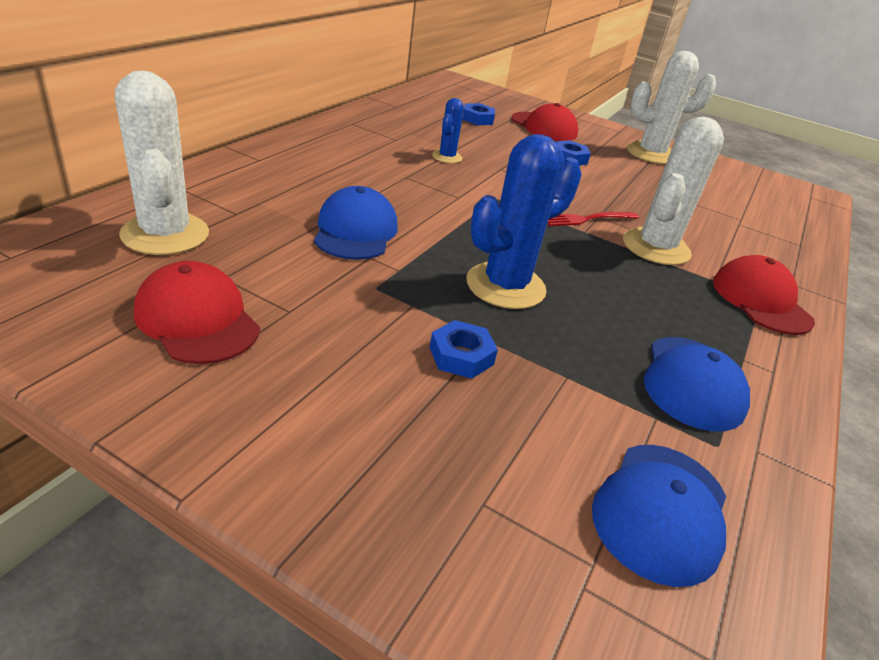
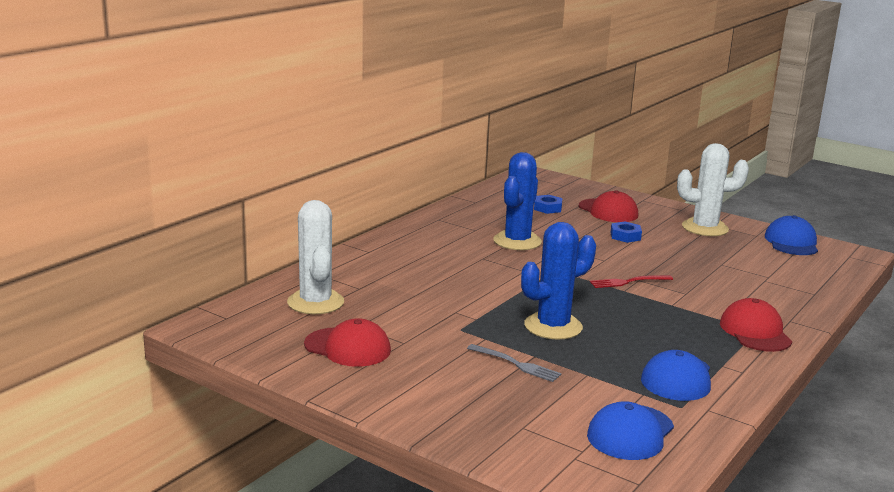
camera: 10 degrees right, 15 degrees down
red cap [134,261,260,364] -> red cap turned 150 degrees clockwise [304,318,391,367]
blue cap [314,186,398,260] -> blue cap moved to [765,215,818,255]
blue nut [430,320,498,379] -> grey fork [467,344,562,382]
blue cactus [432,98,464,163] -> blue cactus [493,152,542,250], size x1.92
white cactus [623,117,724,265] -> none

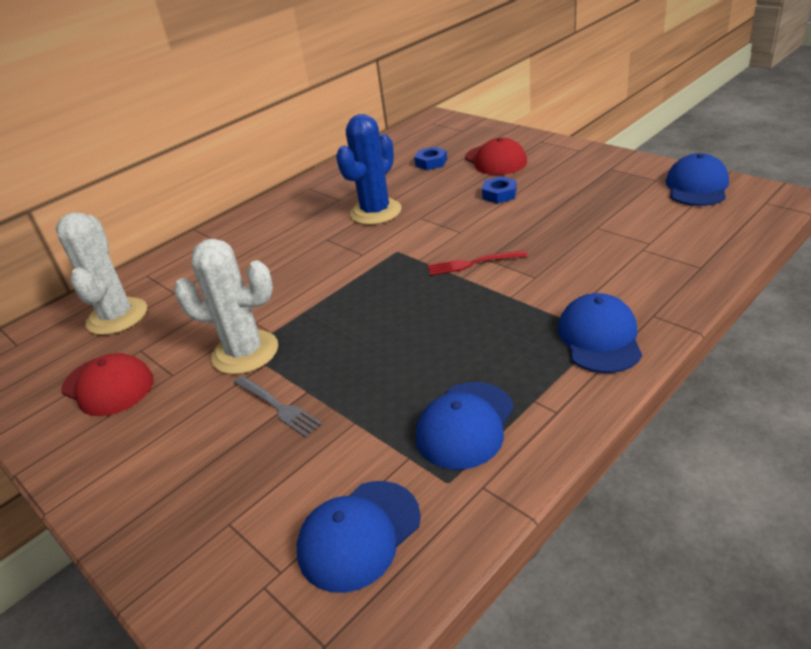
camera: 15 degrees right, 15 degrees up
blue cactus [521,222,596,339] -> none
white cactus [677,143,749,236] -> white cactus moved to [174,239,278,375]
red cap [720,298,792,352] -> blue cap [558,293,642,373]

